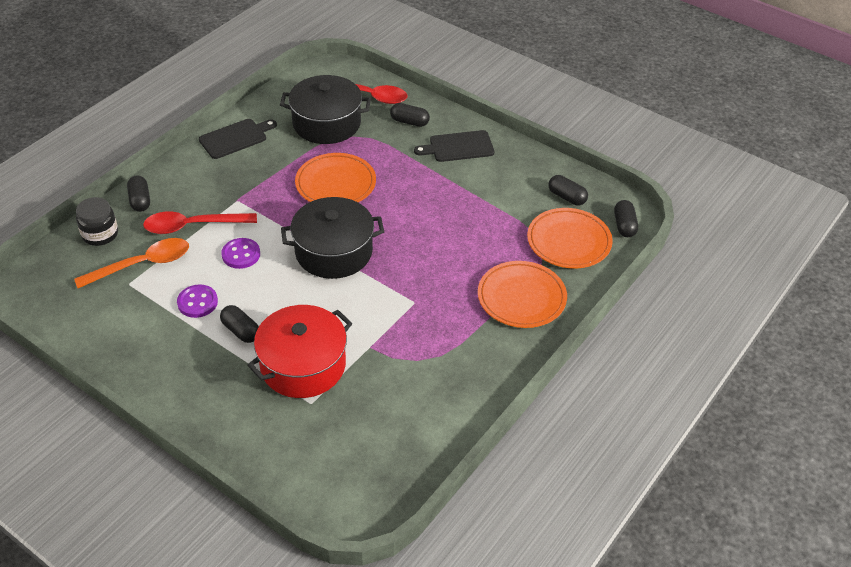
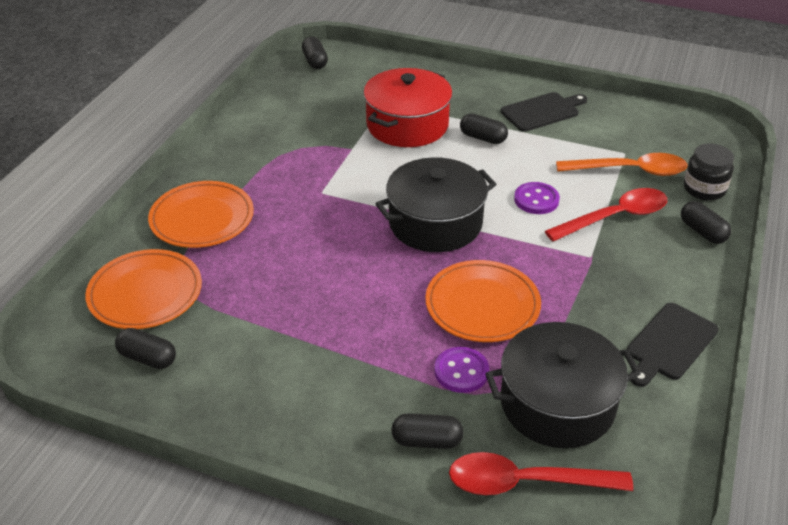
camera: 165 degrees right, 5 degrees down
orange spoon [74,238,189,288] -> orange spoon turned 135 degrees counterclockwise [556,153,687,176]
purple button [177,285,218,318] -> purple button moved to [434,347,489,393]
black cutting board [414,130,494,162] -> black cutting board moved to [501,92,587,132]
black capsule [614,200,638,237] -> black capsule moved to [302,37,328,69]

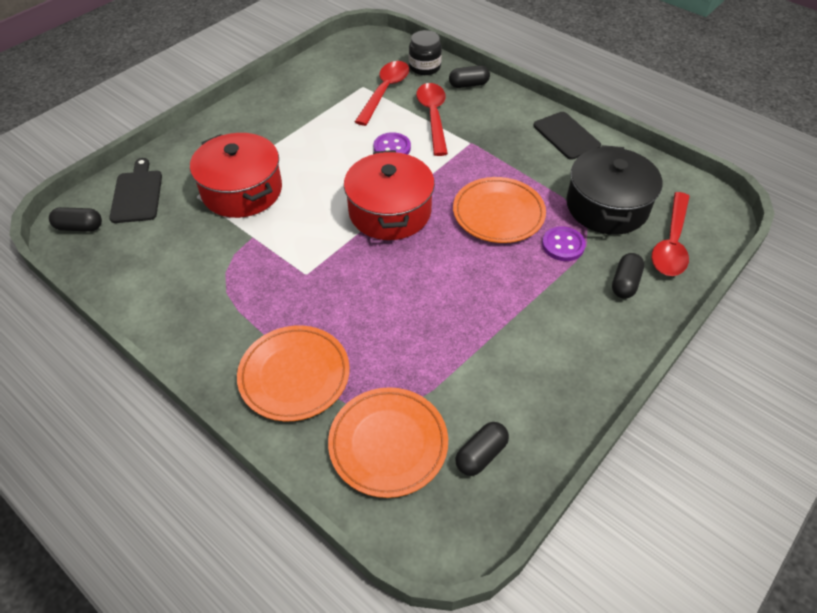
camera: 70 degrees left, 10 degrees up
black pot [375,157,497,252] -> red pot [344,150,435,240]
black capsule [460,113,508,144] -> none
black cutting board [501,92,587,132] -> black cutting board moved to [109,158,162,223]
orange spoon [556,153,687,176] -> red spoon [355,61,409,126]

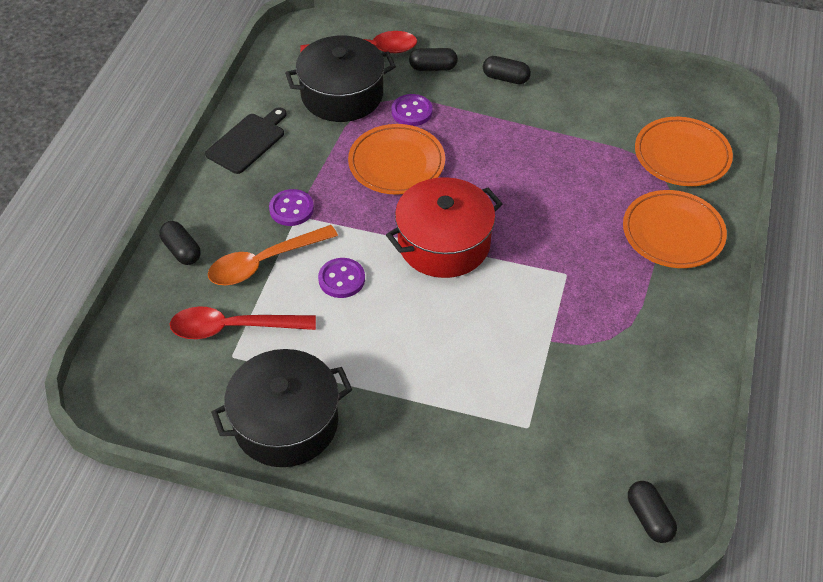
camera: 115 degrees left, 0 degrees up
black cutting board [109,158,162,223] -> none
red pot [190,133,282,218] -> none
black jar [409,30,442,75] -> none
red spoon [416,83,448,156] -> orange spoon [208,225,338,285]
black capsule [455,422,509,476] -> black capsule moved to [483,56,531,84]
none -> black pot [211,349,352,467]
none -> purple button [269,189,314,226]

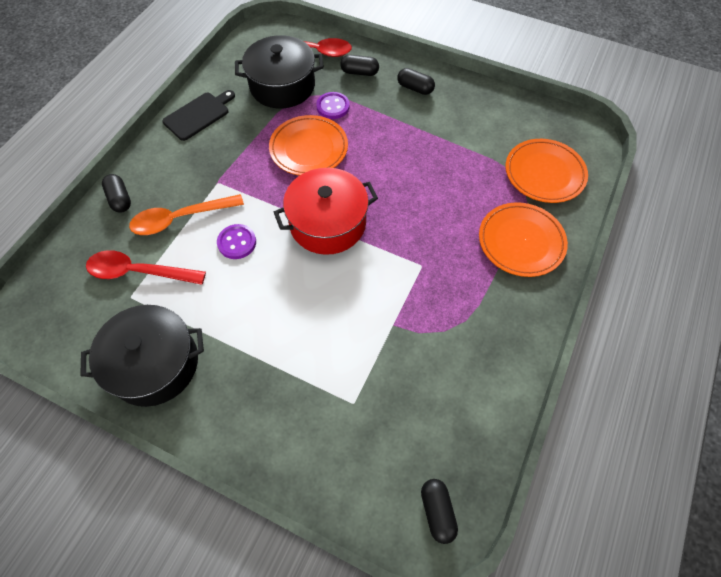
camera: 10 degrees right, 10 degrees up
purple button [269,189,314,226] -> none

